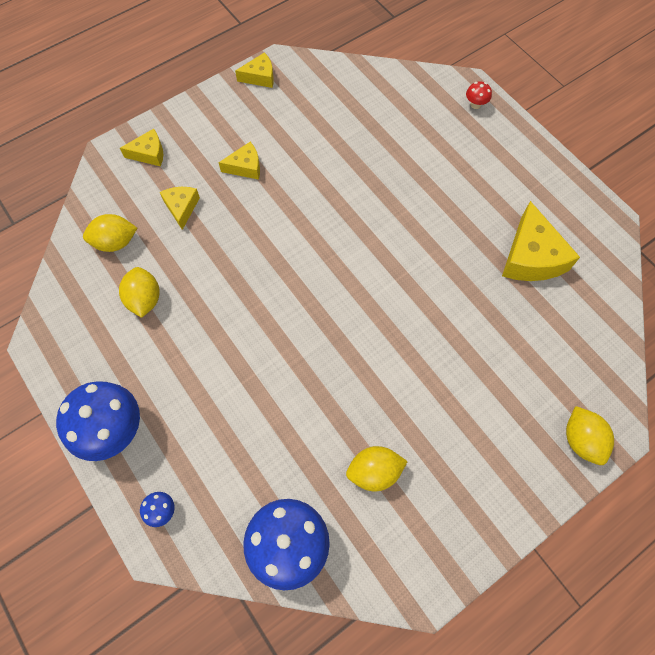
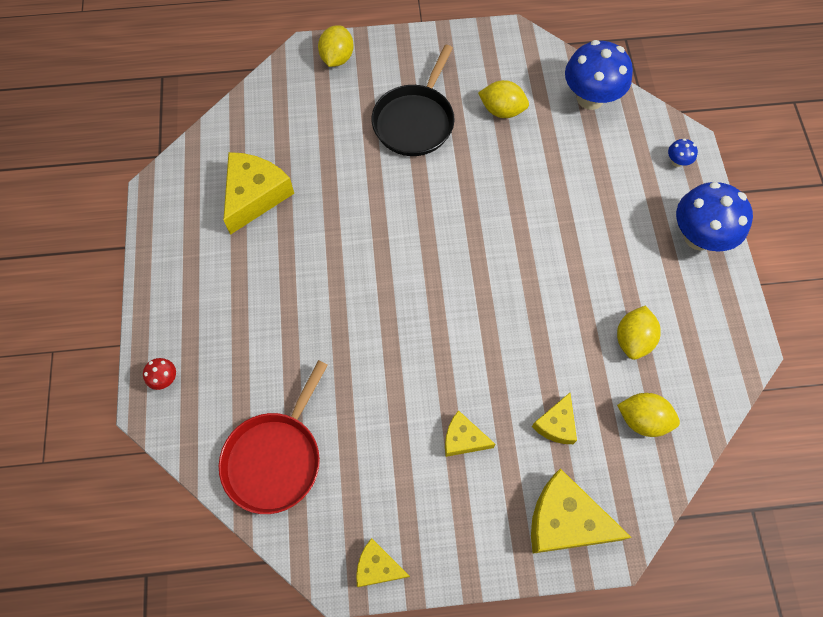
camera: 150 degrees left, 0 degrees up
yellow cheese [120,129,163,167] -> yellow cheese [531,468,632,554], size x1.78
none -> red pan [219,360,328,514]
none -> black pan [372,45,455,156]

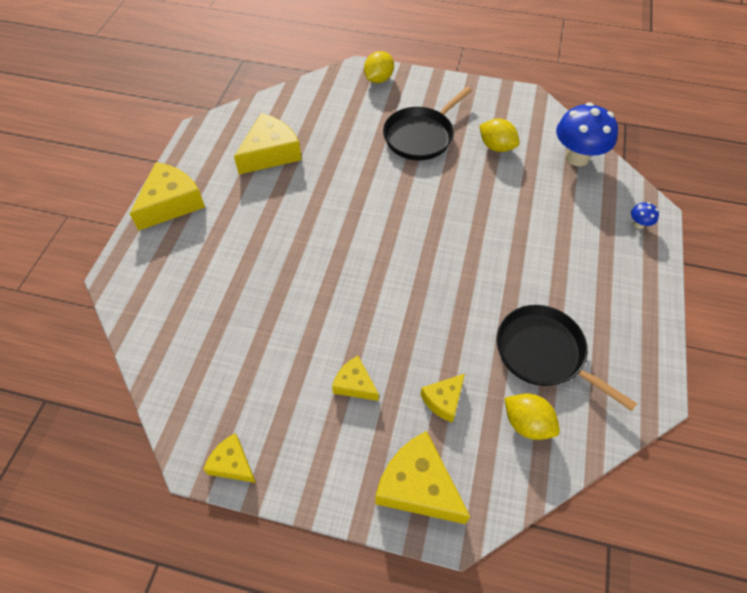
camera: 20 degrees right, 10 degrees down
red mushroom [143,358,176,390] -> none
red pan [219,360,328,514] -> none
yellow lemon [617,306,661,360] -> black pan [496,305,637,411]
blue mushroom [676,182,753,252] -> none
none -> yellow cheese [129,162,205,231]

